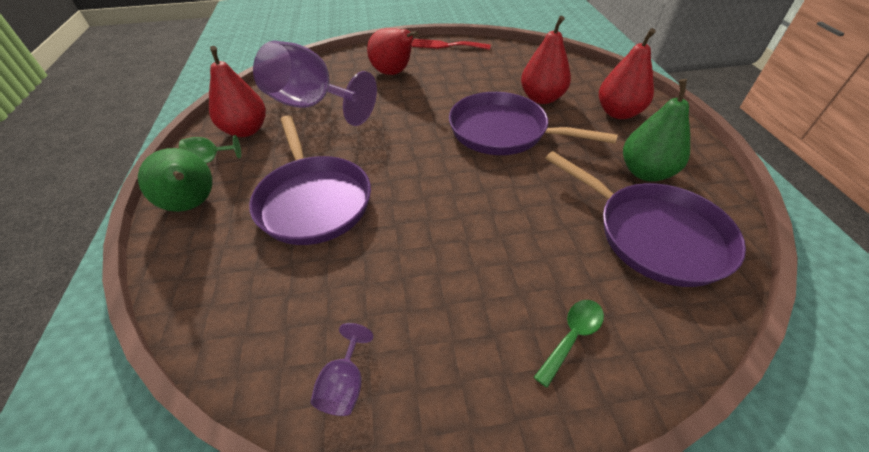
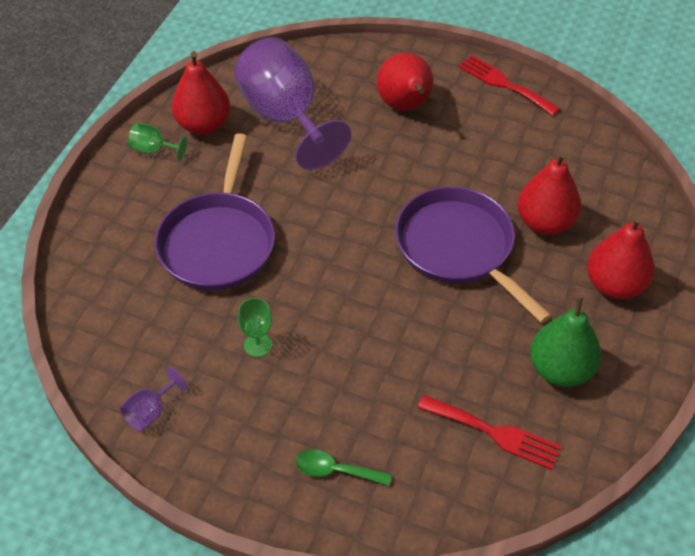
camera: 30 degrees right, 5 degrees up
green pear [138,148,212,212] -> none
green spoon [534,300,604,388] -> green spoon turned 150 degrees counterclockwise [295,449,392,486]
purple pan [546,151,746,287] -> red fork [418,395,561,470]
none -> green goblet [238,298,272,357]

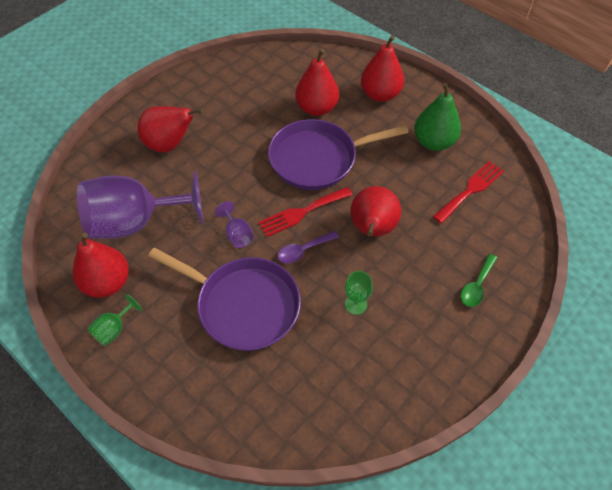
camera: 70 degrees left, 5 degrees up
purple goblet [119,367,188,431] -> purple goblet moved to [215,201,254,248]
red fork [459,55,560,116] -> red fork moved to [258,187,353,237]
none -> purple spoon [277,231,339,264]
none -> red pear [350,186,401,236]

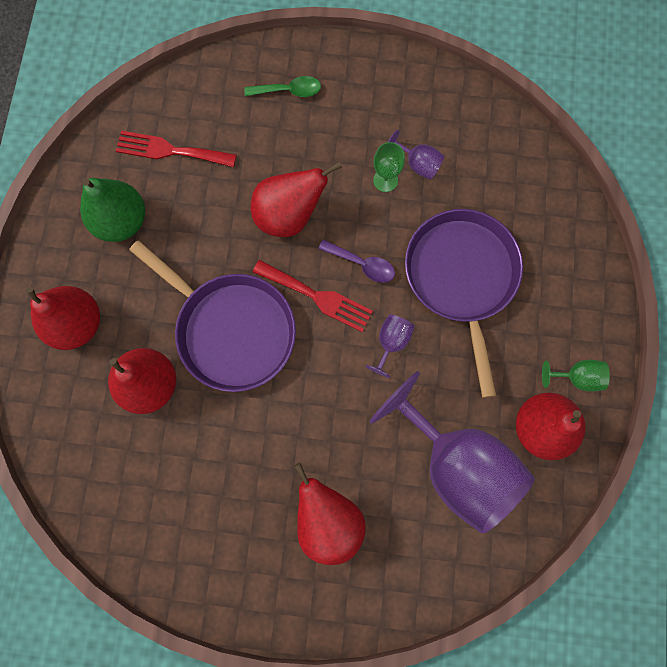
camera: 125 degrees left, 20 degrees up
none -> purple goblet [388,130,444,180]

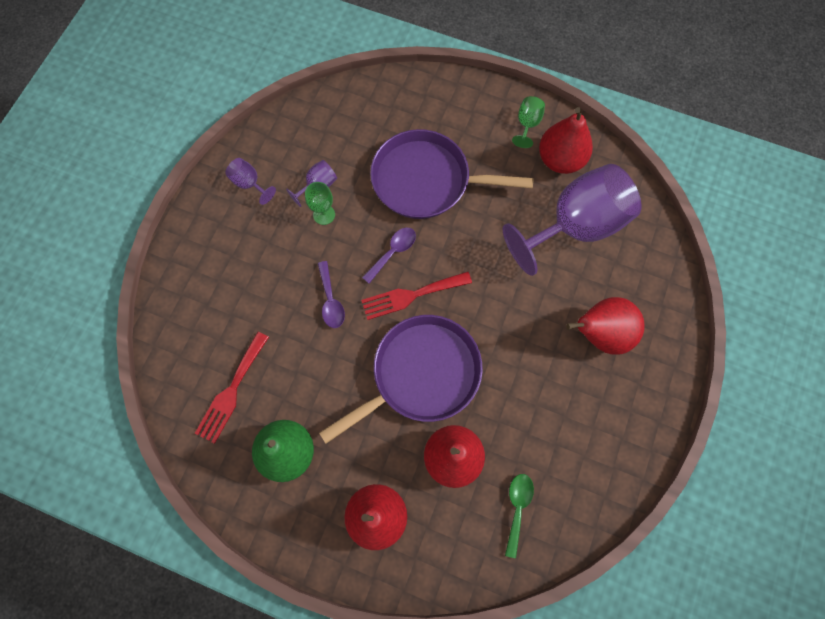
camera: 75 degrees left, 5 degrees down
green spoon [244,76,321,97] -> green spoon moved to [505,474,534,558]
red pear [251,161,342,237] -> purple spoon [318,261,345,328]
red fork [253,260,373,332] -> red fork turned 150 degrees counterclockwise [361,271,472,320]
purple goblet [365,314,415,378] -> purple goblet moved to [225,158,276,205]

